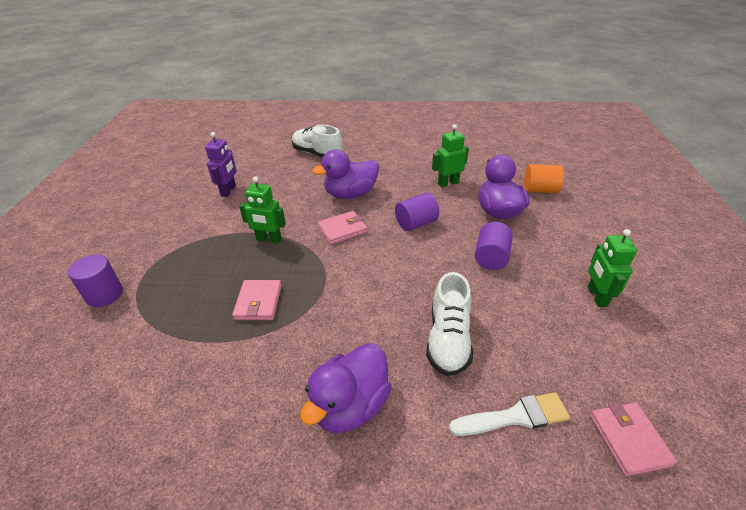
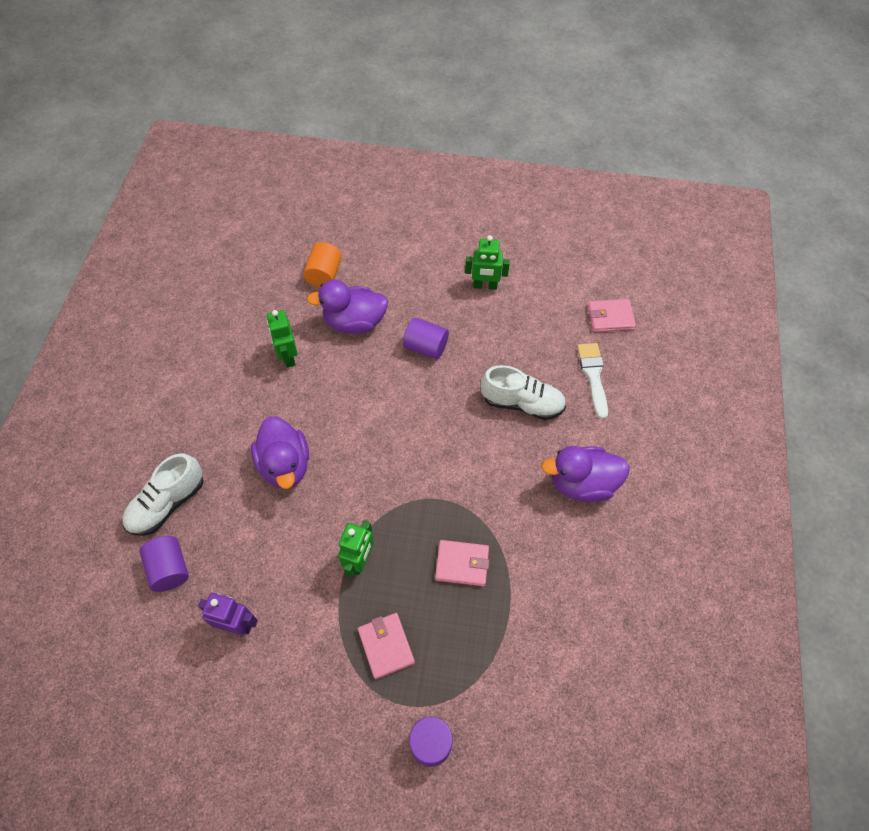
camera: 85 degrees left, 20 degrees up
purple duck [300,343,392,433] -> purple duck turned 135 degrees clockwise [541,446,630,502]
pink wallet [318,211,367,245] -> pink wallet moved to [358,613,415,679]
purple cylinder [395,193,440,231] -> purple cylinder moved to [139,536,189,592]

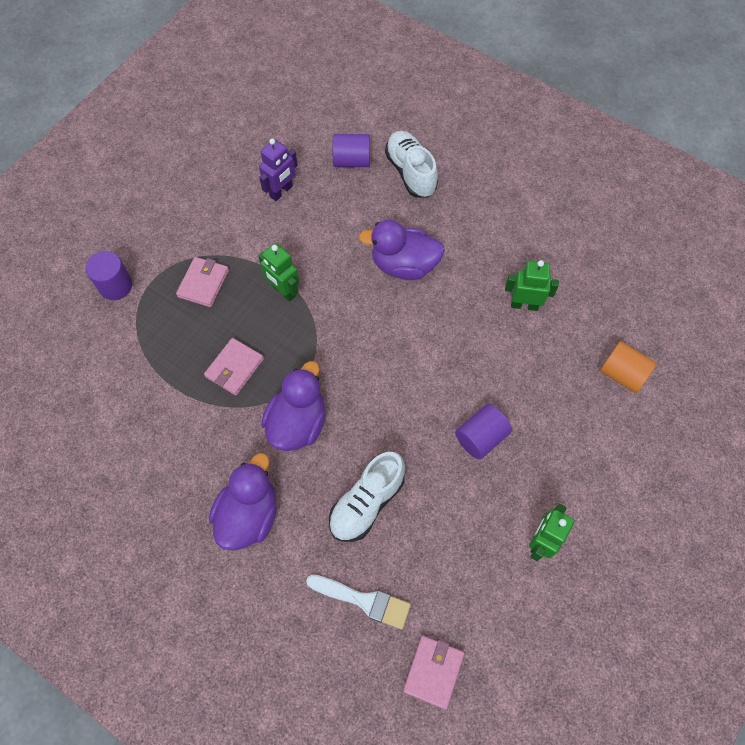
camera: 115 degrees right, 5 degrees up
purple duck [307,280,388,334] -> purple duck moved to [261,361,326,451]
pink wallet [358,613,415,679] -> pink wallet turned 75 degrees counterclockwise [176,257,229,307]

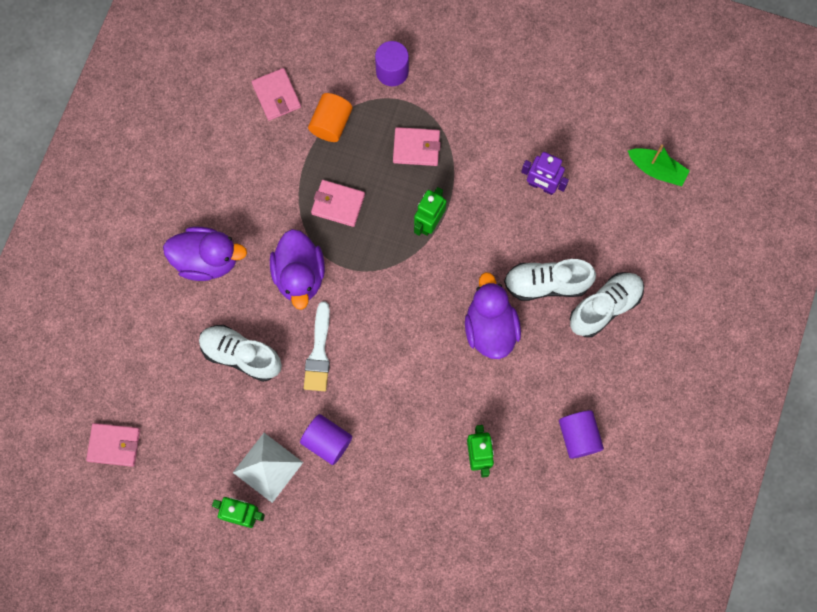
camera: 75 degrees right, 10 degrees up
purple duck [261,361,326,451] -> purple duck turned 75 degrees clockwise [270,229,325,310]
white brush [306,575,411,630] -> white brush moved to [304,301,330,391]
purple cylinder [333,134,370,167] -> purple cylinder moved to [559,410,604,459]
orange cylinder [600,341,657,393] -> orange cylinder moved to [308,93,352,142]
none -> white pyramid [233,433,303,503]
none -> pink wallet [251,68,301,121]
none -> white shoe [504,259,596,301]
none -> green boat [628,144,690,186]

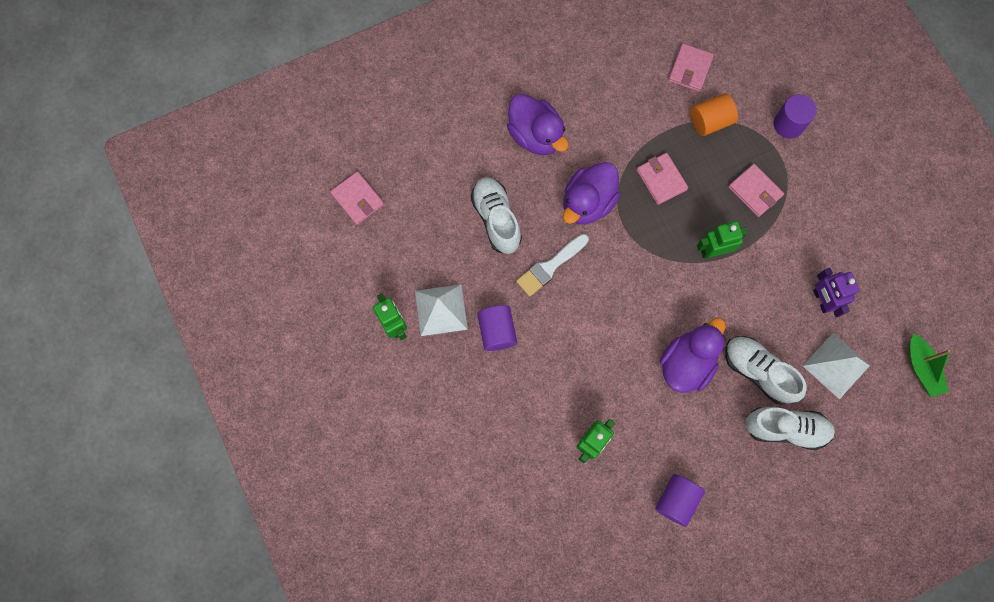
camera: 45 degrees right, 0 degrees up
none -> white pyramid [803,333,870,400]

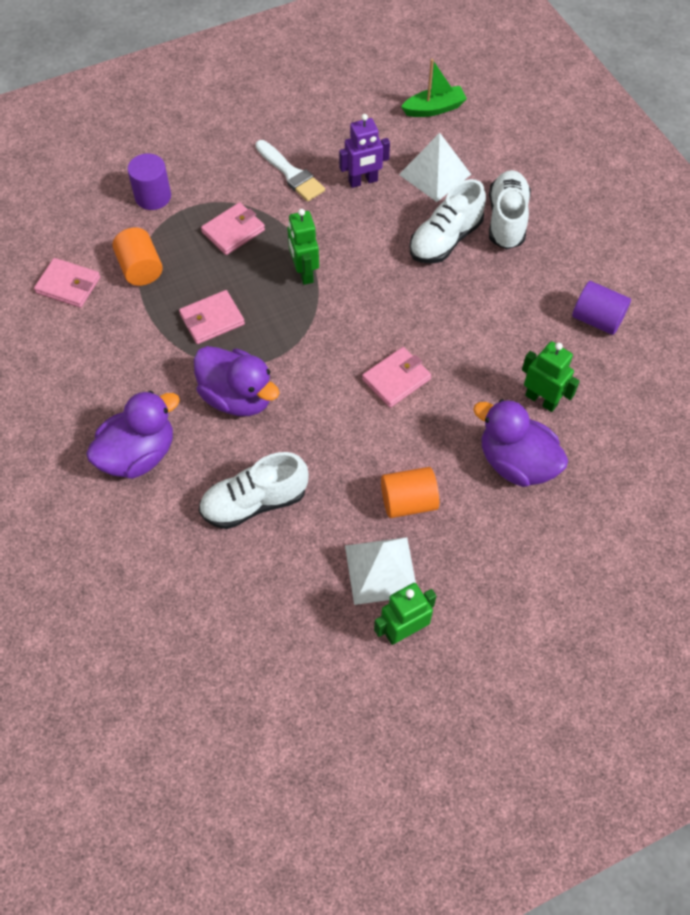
camera: 90 degrees left, 15 degrees down
pink wallet [330,171,384,225] -> pink wallet moved to [362,347,431,408]
purple cylinder [477,305,517,351] -> orange cylinder [381,467,439,518]
white brush [516,234,589,297] -> white brush moved to [256,140,325,202]
purple duck [660,318,726,393] -> purple duck moved to [473,399,568,487]

